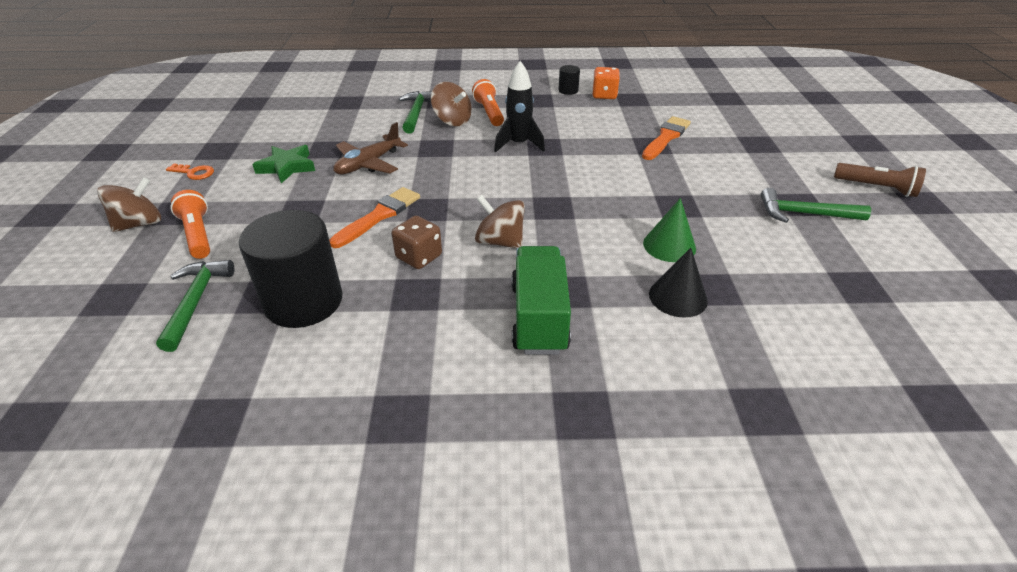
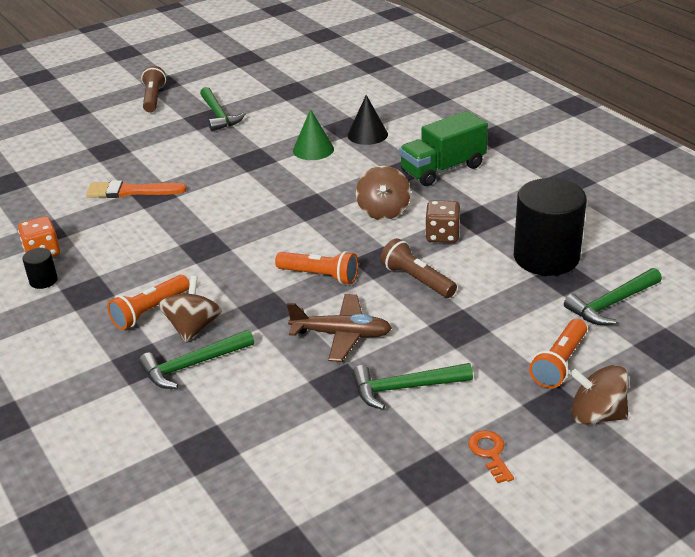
camera: 120 degrees left, 5 degrees down
green star [252,145,315,183] -> green hammer [352,363,473,410]
orange brush [329,187,420,248] -> brown flashlight [380,238,457,298]
black rocket [494,61,545,153] -> none
none -> orange flashlight [275,251,358,284]

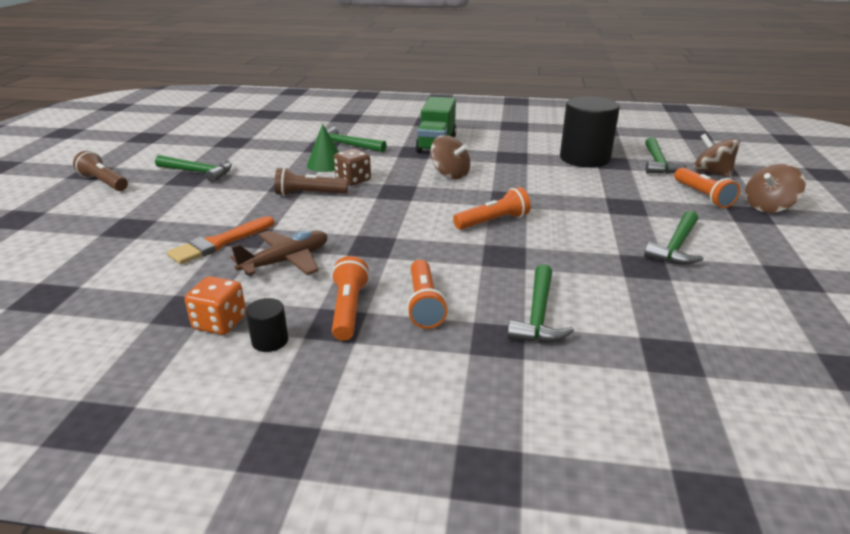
camera: 50 degrees left, 5 degrees down
brown spinning top [158,276,222,343] -> brown spinning top moved to [694,134,740,177]
brown plane [287,294,392,362] -> brown plane moved to [231,230,327,276]
black cone [347,95,388,145] -> green hammer [327,127,386,152]
brown flashlight [380,238,457,298] -> brown flashlight moved to [275,167,348,196]
brown dice [425,200,460,243] -> brown dice moved to [334,148,371,186]
orange key [468,430,514,483] -> none
none -> orange flashlight [331,256,370,341]

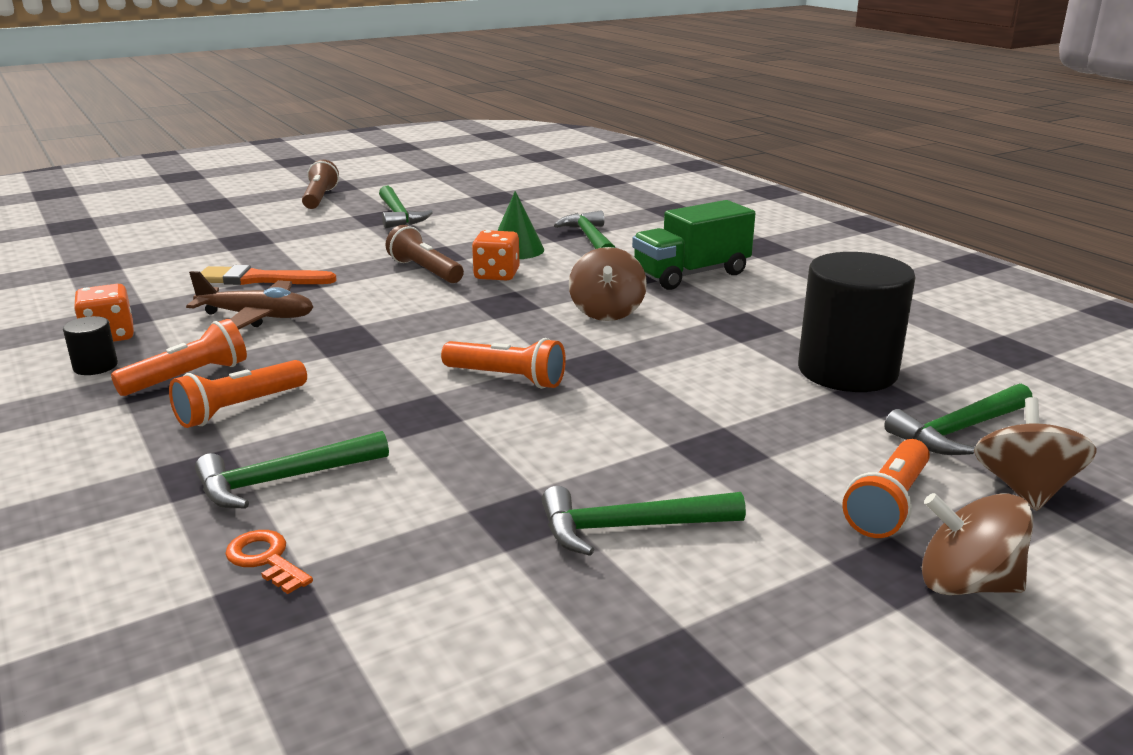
camera: 50 degrees right, 5 degrees down
brown dice [334,148,371,186] -> orange dice [472,230,519,280]
none -> orange key [225,530,313,594]

